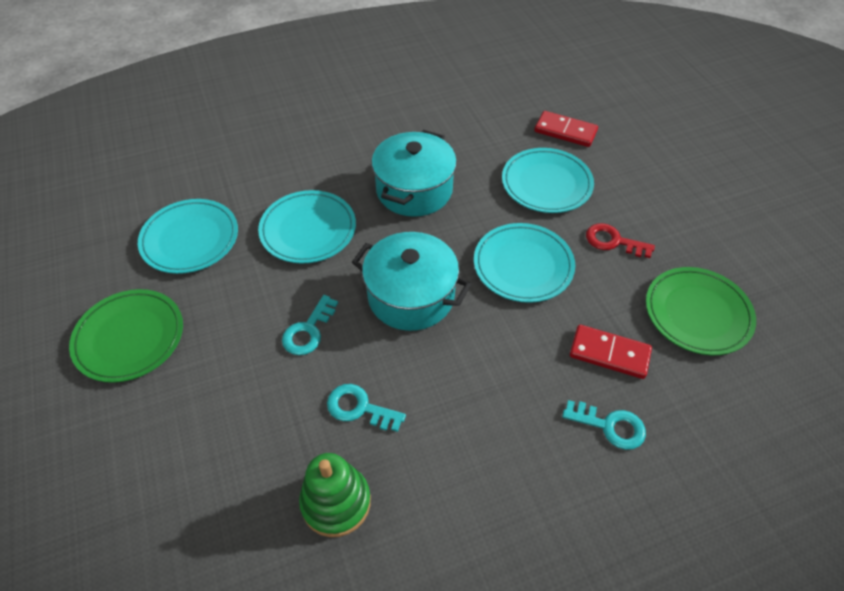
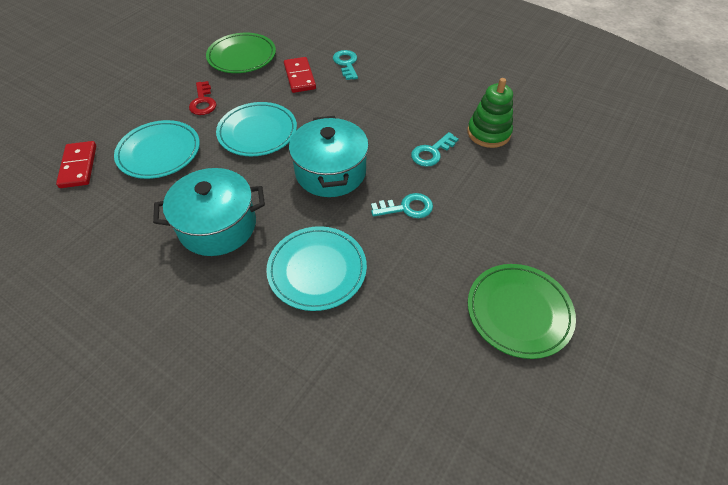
camera: 125 degrees left, 0 degrees up
turquoise plate [138,199,238,274] -> none
turquoise key [327,384,406,432] -> turquoise key turned 60 degrees clockwise [411,132,459,167]

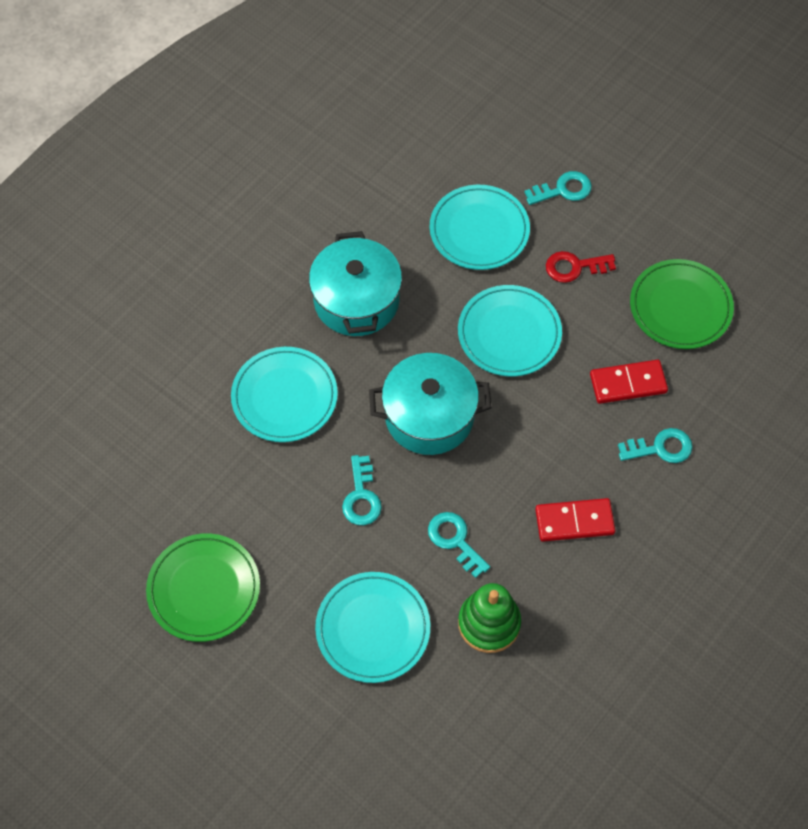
camera: 95 degrees right, 10 degrees up
red domino [56,141,96,188] -> red domino moved to [535,498,616,542]
none -> turquoise plate [315,572,430,683]
none -> turquoise key [524,171,592,205]

